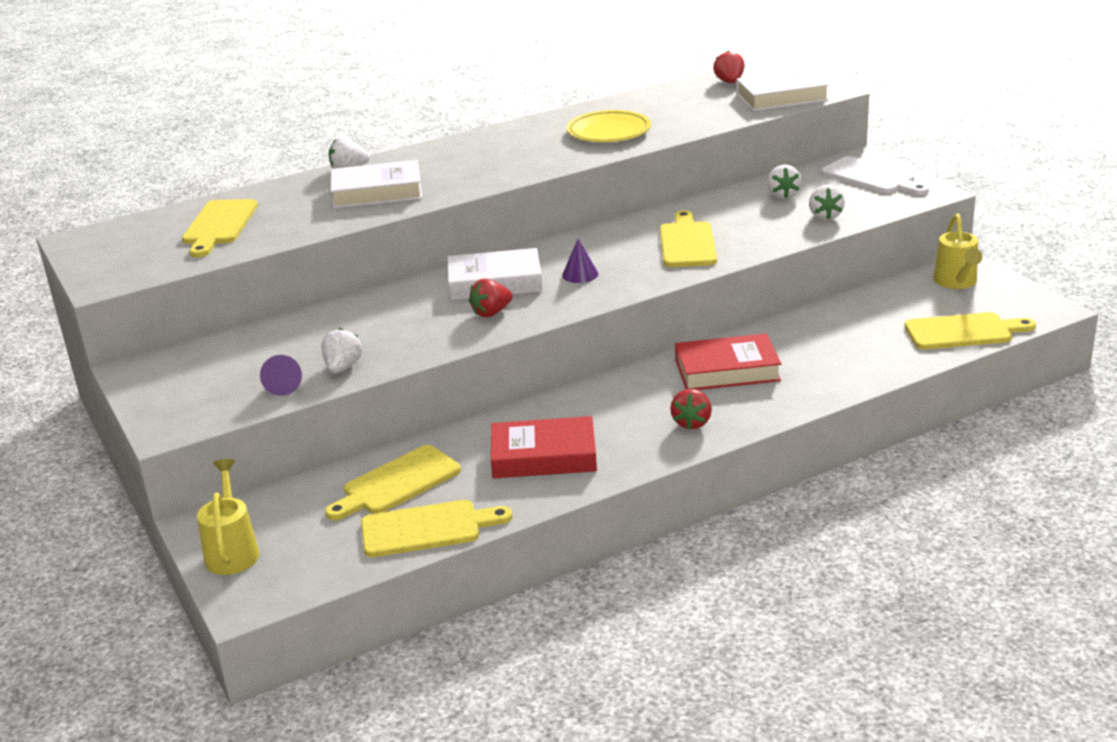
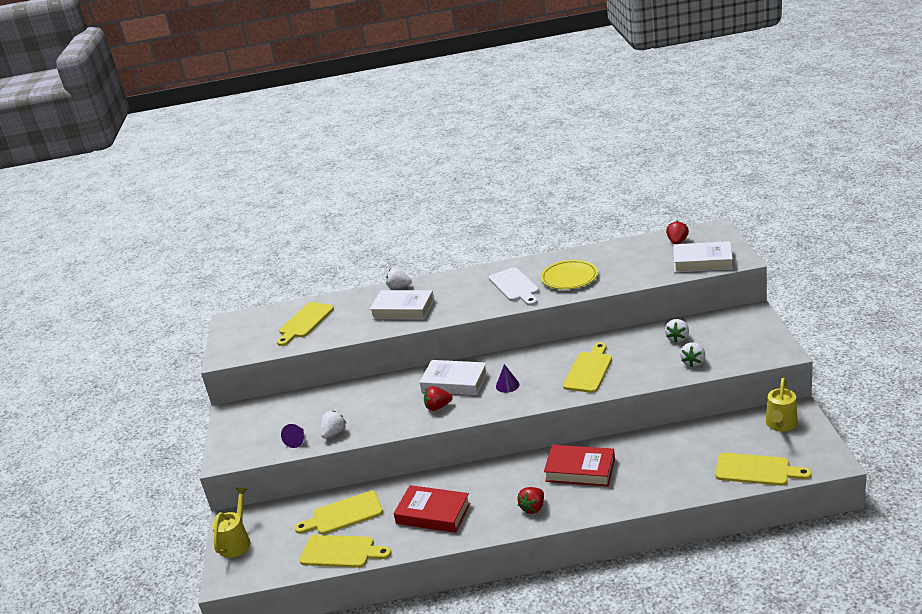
camera: 25 degrees right, 0 degrees up
white cutting board [821,156,929,195] -> white cutting board moved to [489,267,539,306]

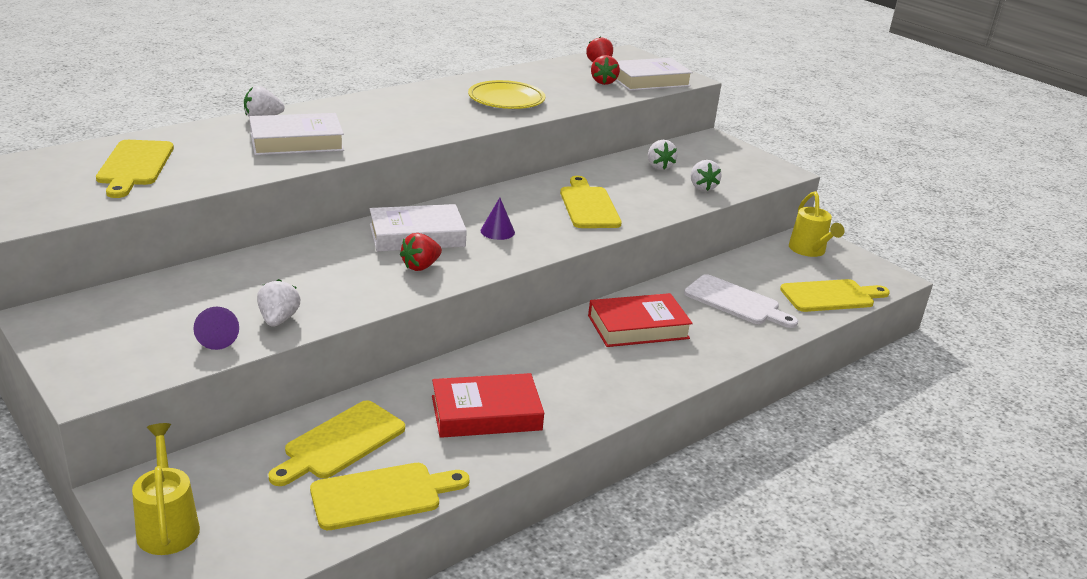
camera: 40 degrees left, 0 degrees up
white cutting board [489,267,539,306] -> white cutting board moved to [684,274,798,328]
red strawberry [517,487,544,514] -> red strawberry moved to [591,55,620,85]

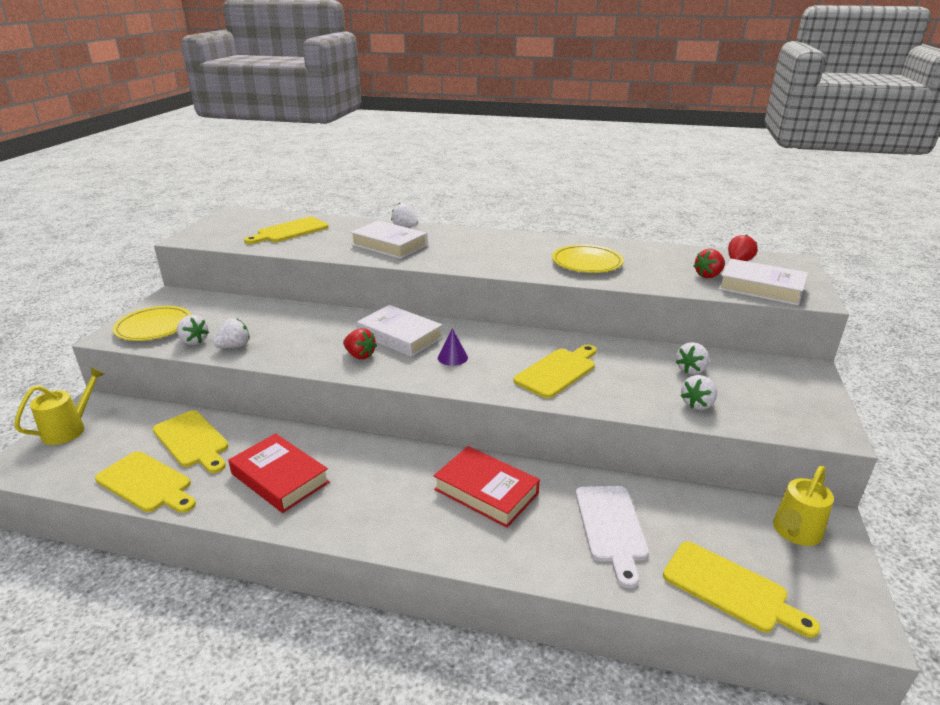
camera: 55 degrees right, 0 degrees up
purple cone [193,307,239,350] -> white strawberry [177,315,209,345]
yellow cutting board [268,400,405,486] -> yellow cutting board turned 135 degrees counterclockwise [153,410,228,473]
red strawberry [400,233,442,271] -> red strawberry turned 150 degrees counterclockwise [343,328,377,359]
none -> yellow plate [113,306,191,341]

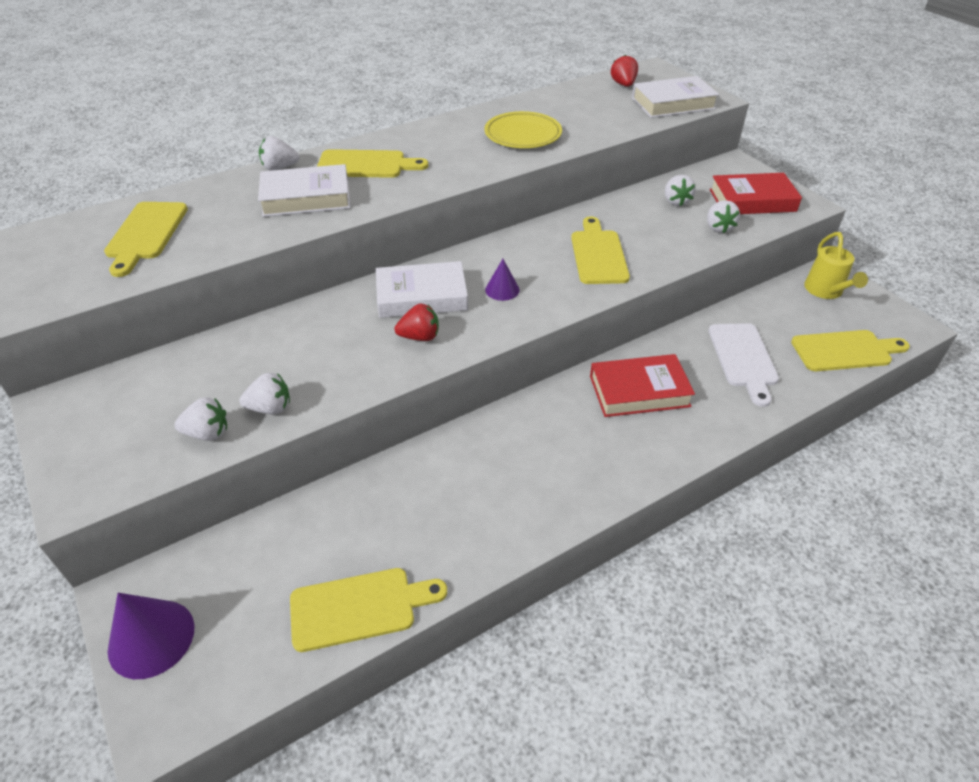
camera: 45 degrees left, 15 degrees up
yellow watering can [14,367,105,445] -> purple cone [108,593,195,679]
yellow plate [113,306,191,341] -> none
yellow cutting board [153,410,228,473] -> yellow cutting board moved to [317,149,428,178]
white strawberry [213,318,250,348] -> white strawberry turned 75 degrees clockwise [239,373,290,414]
red book [228,433,330,513] -> red book moved to [710,173,802,214]
white cutting board [576,486,649,588] -> white cutting board turned 45 degrees clockwise [708,323,779,407]
red strawberry [694,249,725,278] -> none

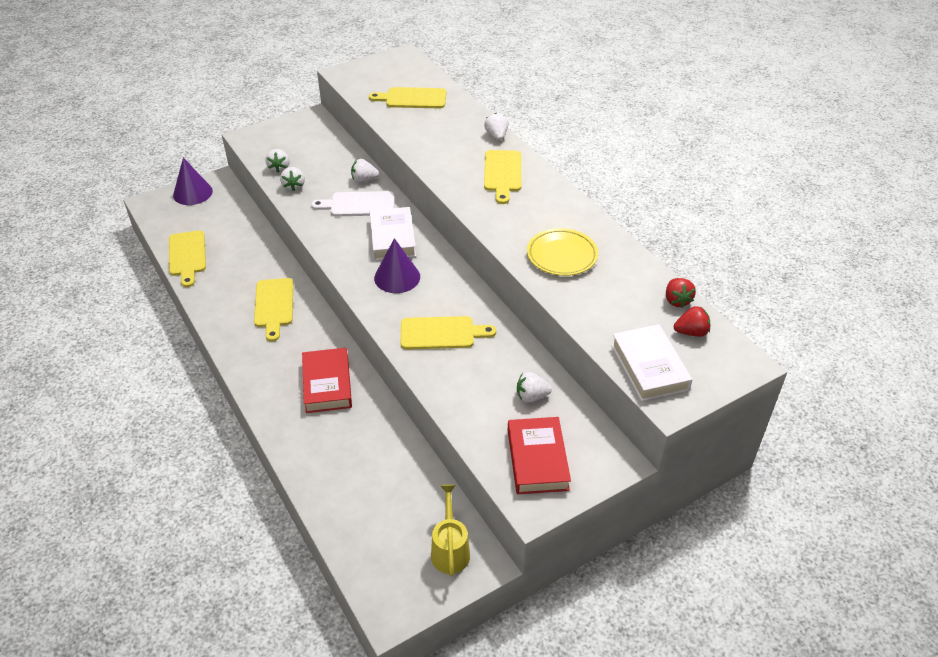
camera: 90 degrees right, 0 degrees up
white book [258,164,350,217] -> none
red strawberry [395,304,439,341] -> red strawberry moved to [666,278,696,308]
purple cone [485,259,520,301] -> purple cone [374,238,420,293], size x1.76
white strawberry [707,200,740,233] -> white strawberry moved to [351,159,379,183]
white cutting board [708,323,779,407] -> white cutting board moved to [311,191,394,217]
yellow cutting board [791,330,910,371] -> yellow cutting board moved to [254,278,293,342]
yellow watering can [804,232,868,299] -> yellow watering can turned 90 degrees clockwise [431,484,470,576]

